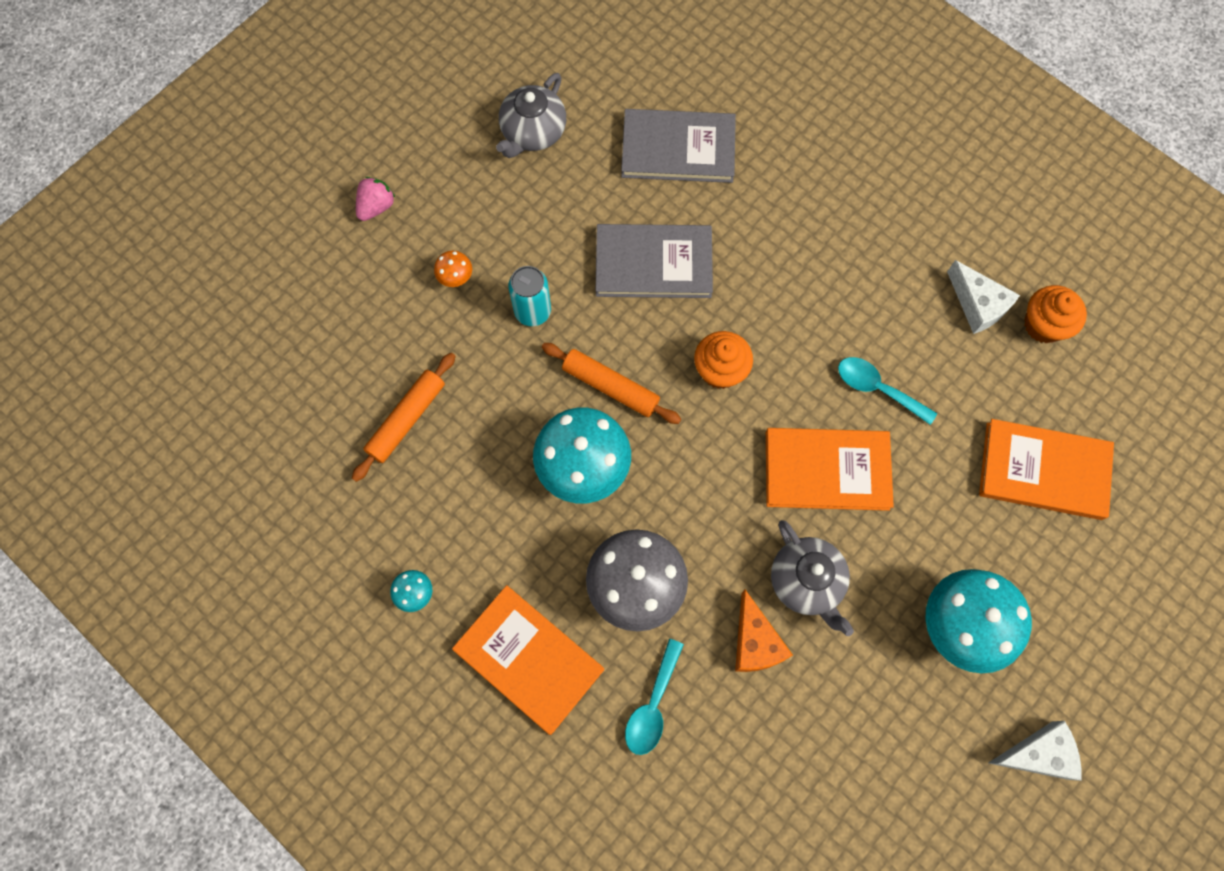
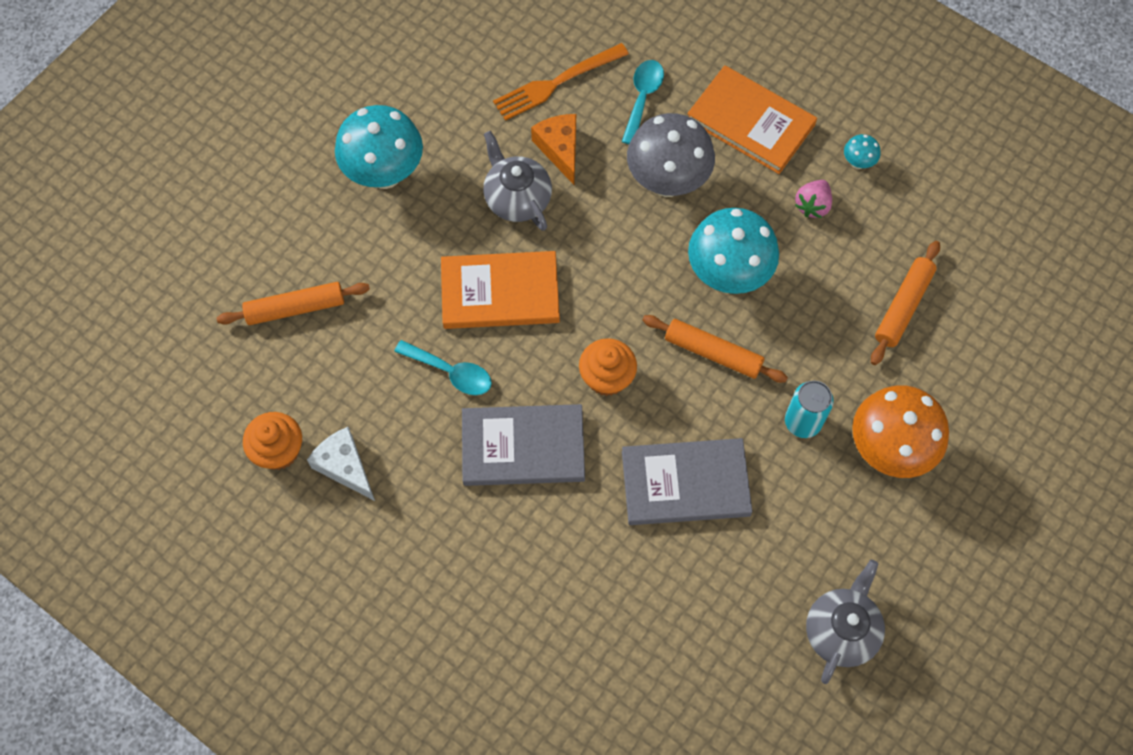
camera: 175 degrees right, 5 degrees down
pink strawberry [356,177,395,221] -> pink strawberry moved to [795,180,832,218]
orange mushroom [434,251,472,287] -> orange mushroom [852,385,949,478], size x2.36
grey book [621,109,736,183] -> grey book moved to [462,404,585,486]
orange book [979,419,1114,520] -> orange rolling pin [216,282,370,325]
white cheese [989,721,1082,781] -> none
none -> orange fork [493,43,629,121]

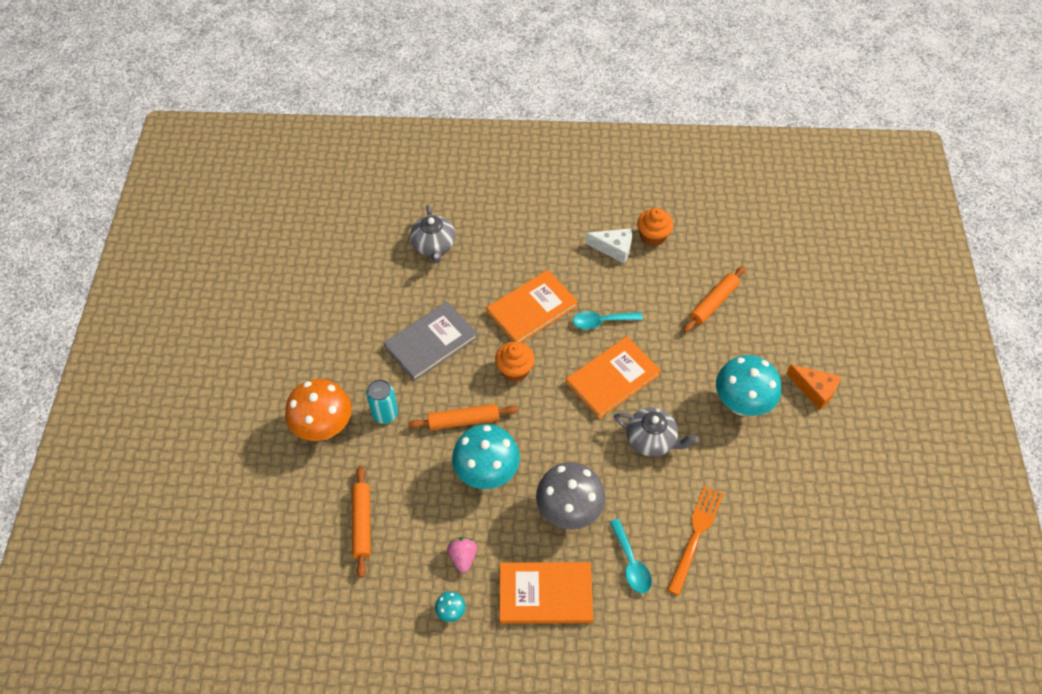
camera: 145 degrees right, 10 degrees down
grey book [462,404,585,486] -> orange book [487,270,578,342]
orange cheese [531,114,576,185] -> orange cheese moved to [786,365,841,410]
grey teapot [806,560,885,684] -> grey teapot moved to [410,205,456,263]

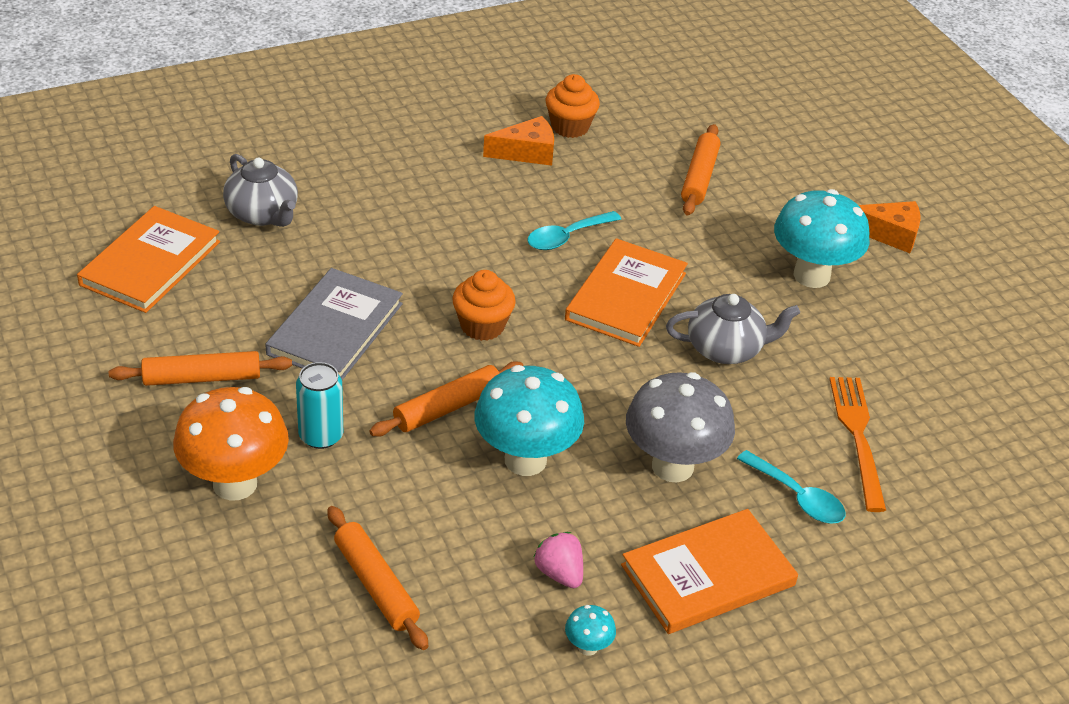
camera: 30 degrees left, 15 degrees down
orange book [487,270,578,342] -> orange book moved to [77,206,220,313]
white cheese [585,228,632,263] -> orange cheese [483,116,554,166]
none -> orange rolling pin [109,351,292,386]

